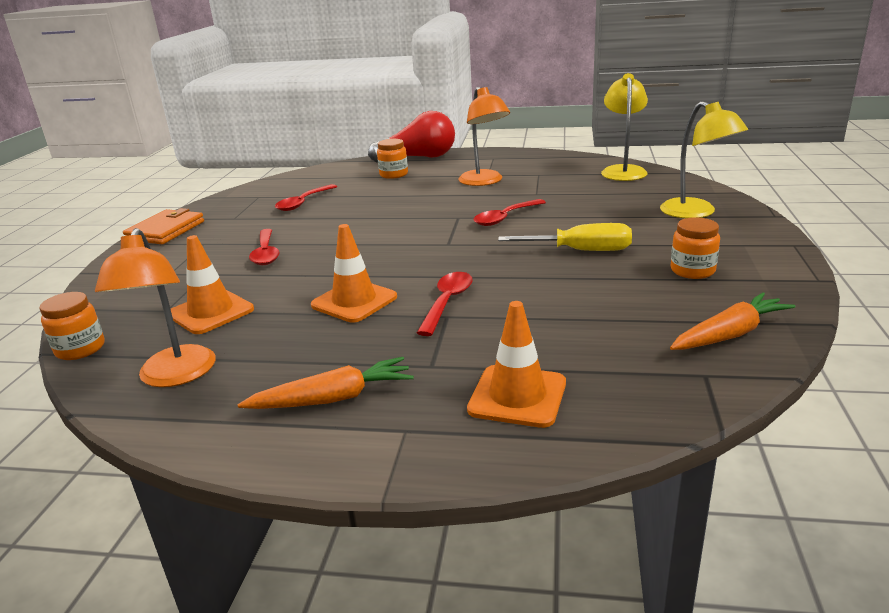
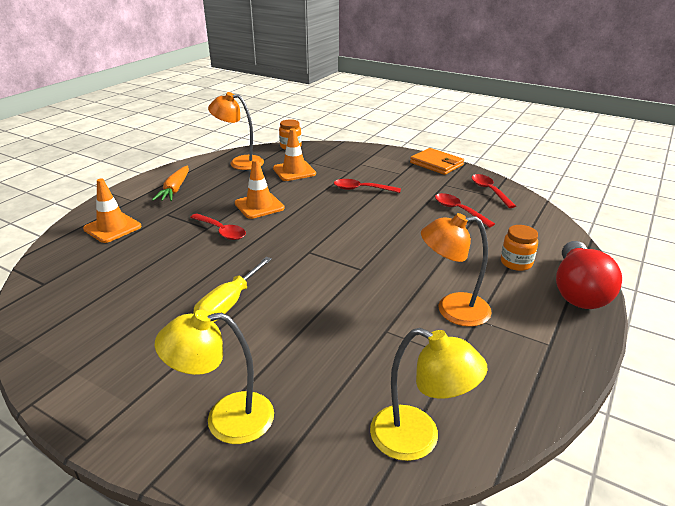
camera: 110 degrees right, 5 degrees up
red spoon [473,199,546,226] -> red spoon moved to [472,174,516,208]
orange jar [670,217,720,279] -> none
orange carrot [670,292,795,350] -> none

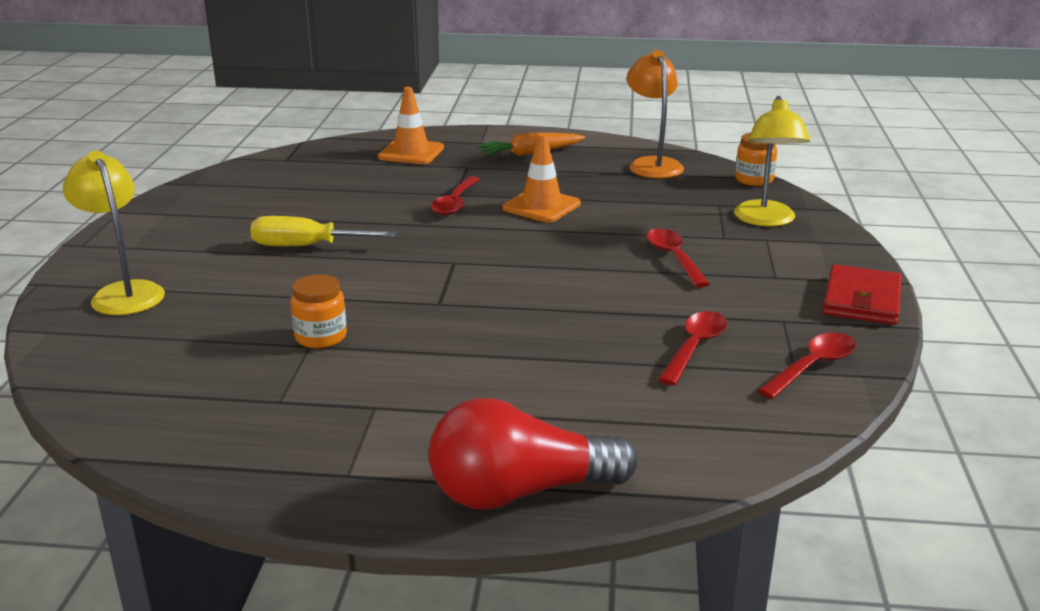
camera: 65 degrees right, 5 degrees down
orange traffic cone [273,128,316,181] -> none
yellow lamp [370,328,488,461] -> yellow lamp moved to [734,96,810,227]
orange wallet [410,148,464,175] -> red wallet [823,264,902,325]
orange lamp [421,213,492,327] -> none
orange jar [501,225,538,271] -> orange jar moved to [291,274,347,349]

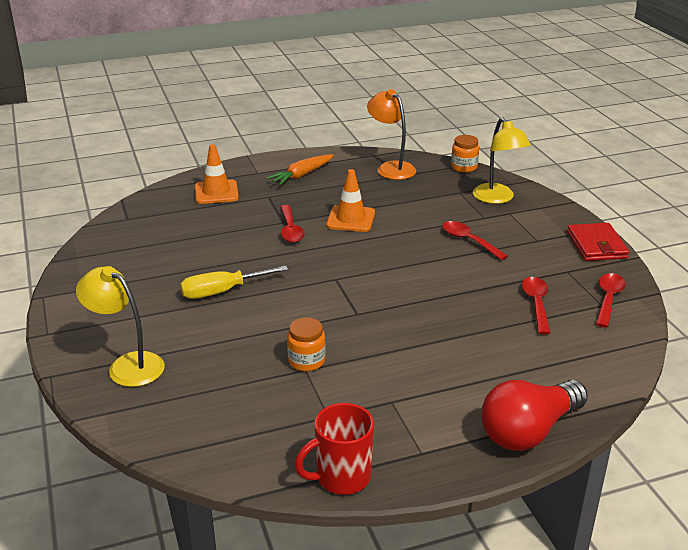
camera: 25 degrees left, 5 degrees up
none -> red mug [295,403,374,495]

